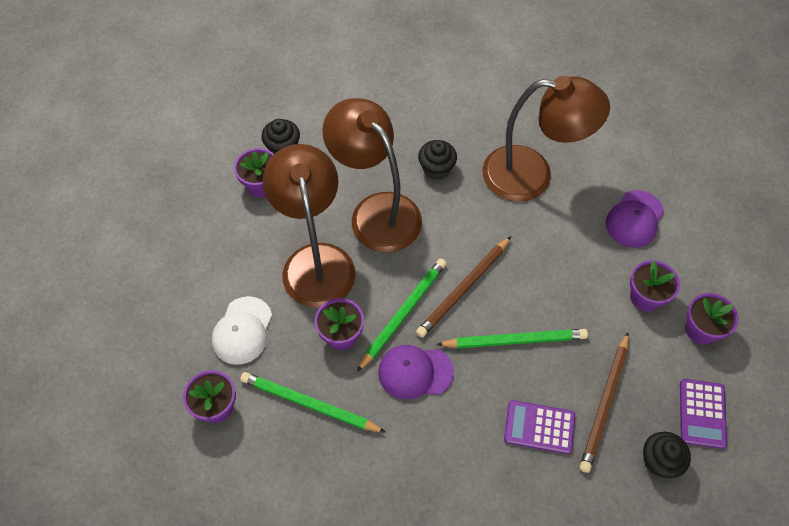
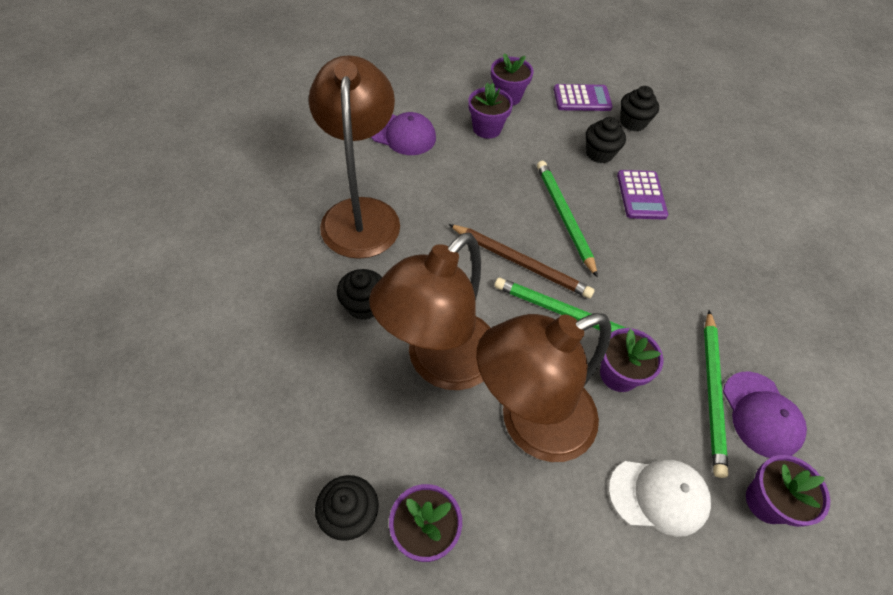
camera: 105 degrees left, 5 degrees down
purple cap [378,345,454,400] -> purple cap moved to [723,371,807,458]
brown pencil [580,332,629,473] -> black cupcake [586,117,626,163]

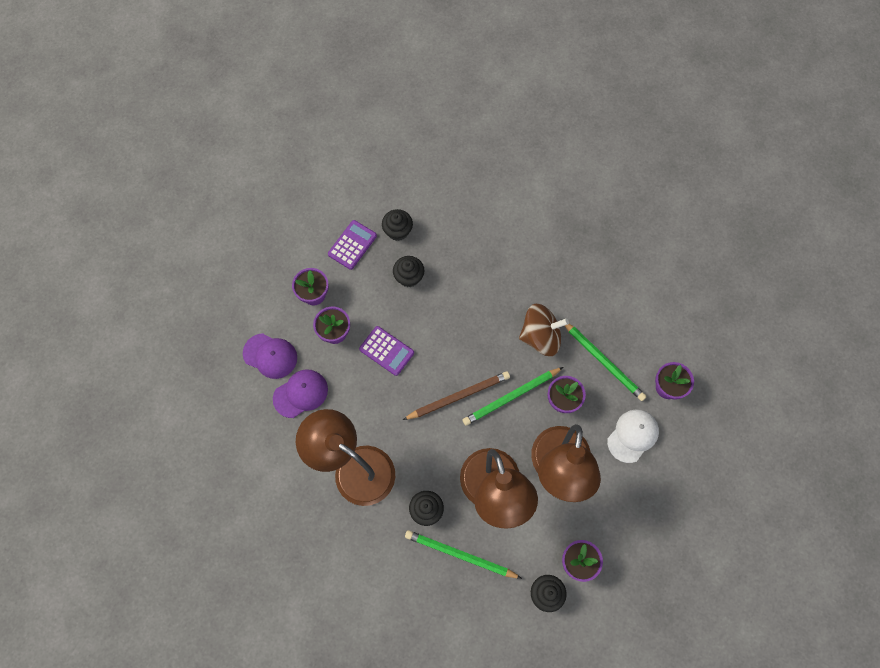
camera: 50 degrees left, 15 degrees up
green pencil [537,161,598,278] -> green pencil moved to [405,530,522,579]
purple calculator [617,170,668,220] -> purple calculator moved to [359,326,414,376]
purple cap [723,371,807,458] -> purple cap moved to [243,333,297,379]
none -> brown spinning top [519,304,569,356]

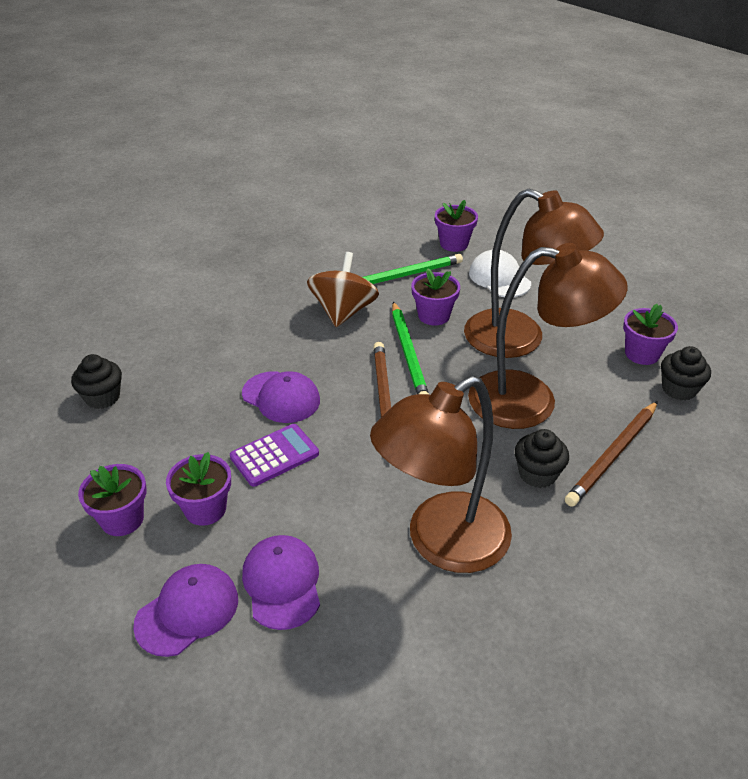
camera: 70 degrees left, 30 degrees down
purple calculator [328,220,377,270] -> none
black cupcake [393,256,424,287] -> none
green pencil [405,530,522,579] -> brown pencil [565,401,658,507]
none -> purple cap [242,371,320,423]

